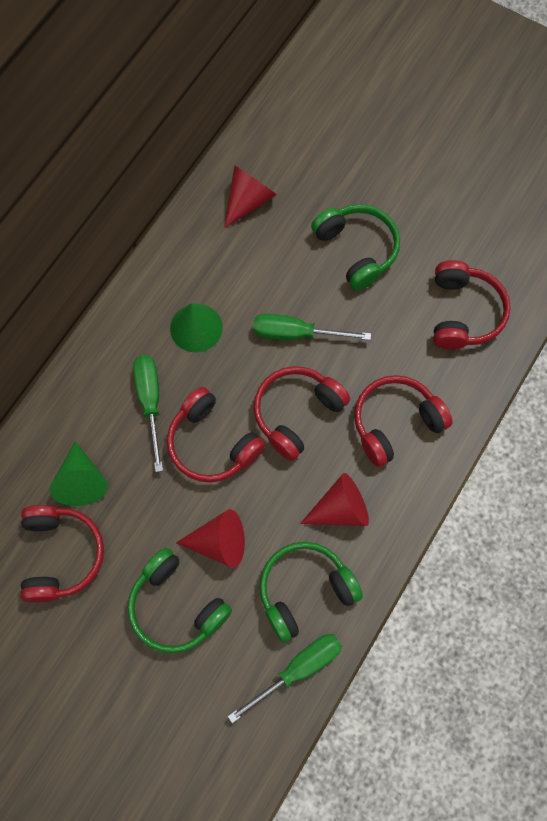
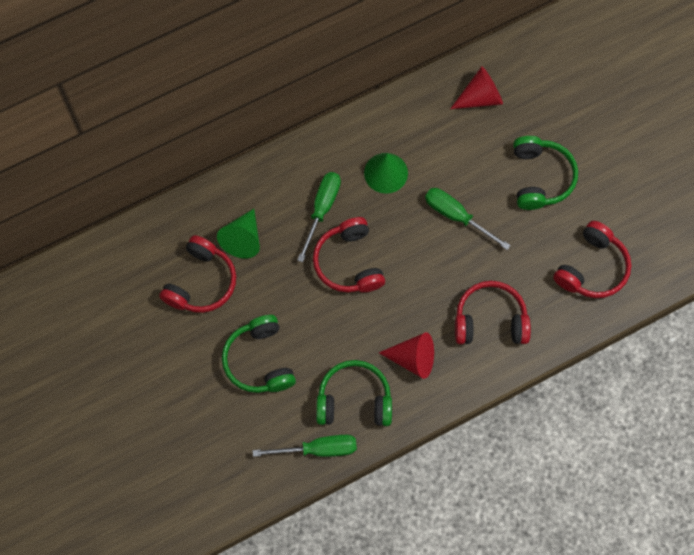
camera: 30 degrees right, 0 degrees up
red cone [176,509,245,568] -> none
red headphones [253,366,350,461] -> none

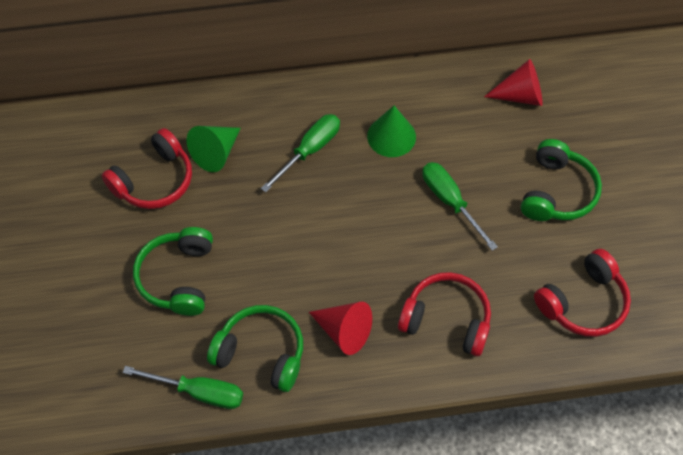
camera: 20 degrees right, 10 degrees down
red headphones [313,217,385,293] -> none

